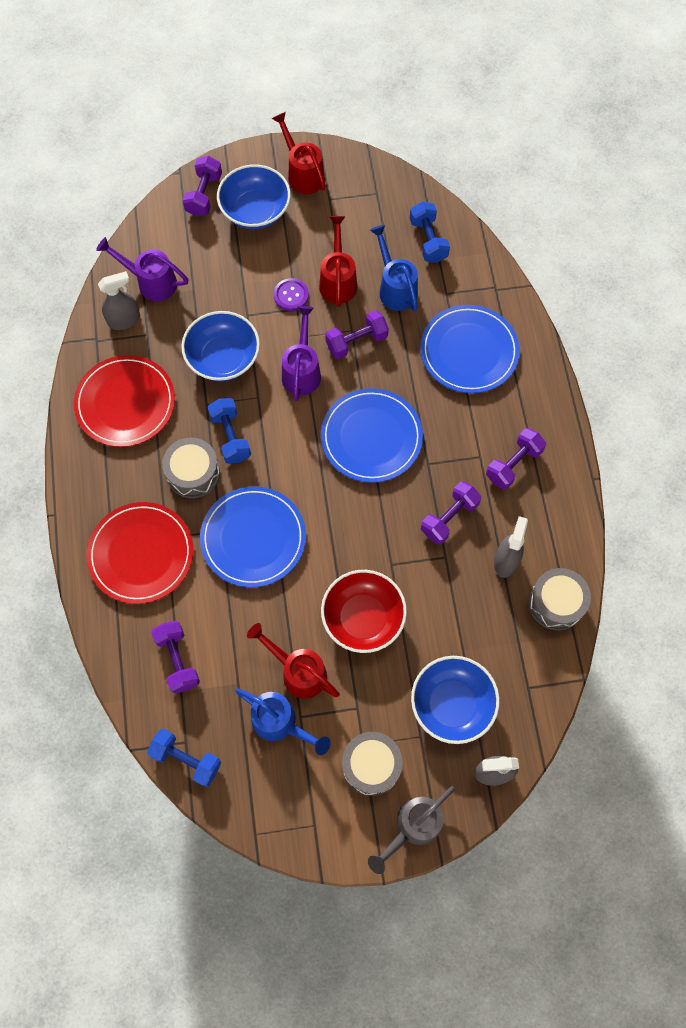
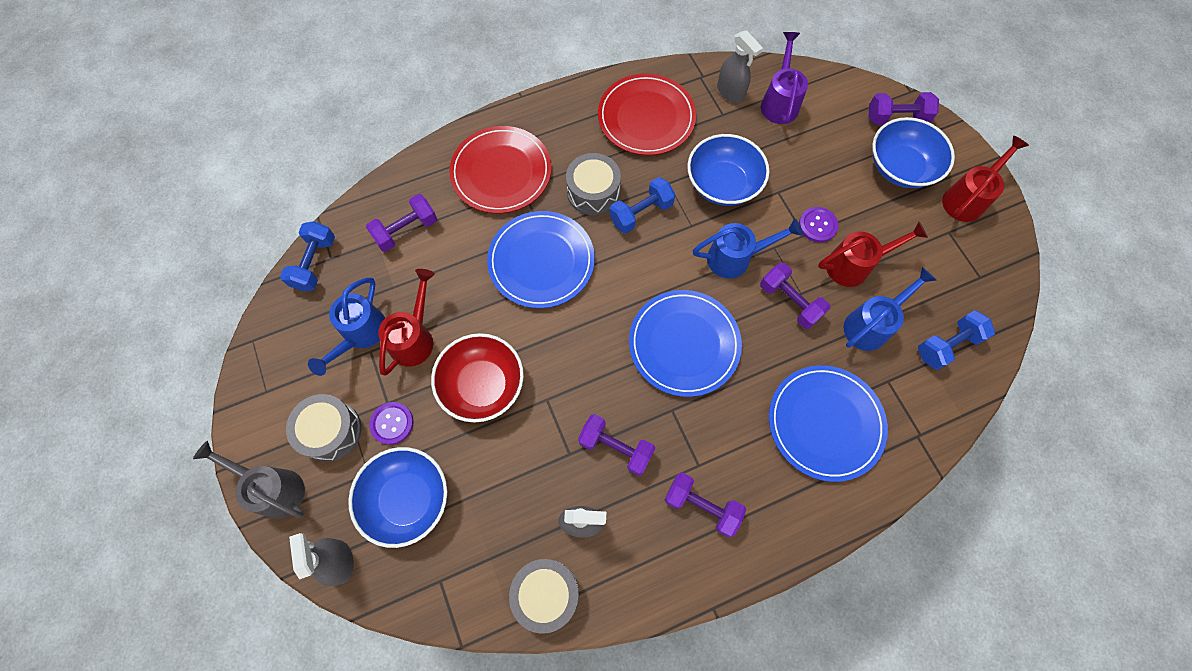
camera: 75 degrees right, 0 degrees up
purple watering can [282,306,321,401] -> blue watering can [693,218,803,278]
none -> purple button [369,402,414,445]

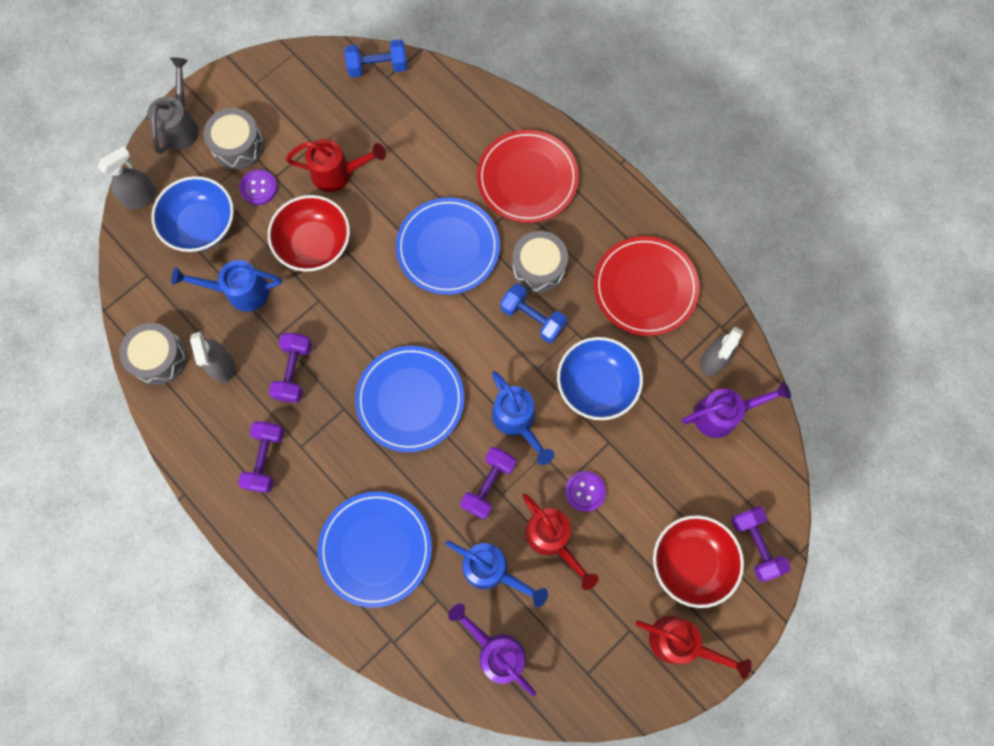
camera: 70 degrees right, 5 degrees up
blue watering can [308,277,385,376] -> blue watering can moved to [171,260,282,312]
purple dumbbell [366,194,437,252] -> none
blue bowl [872,117,955,188] -> red bowl [653,515,744,608]
blue dumbbell [918,310,995,370] -> purple watering can [448,603,536,696]

